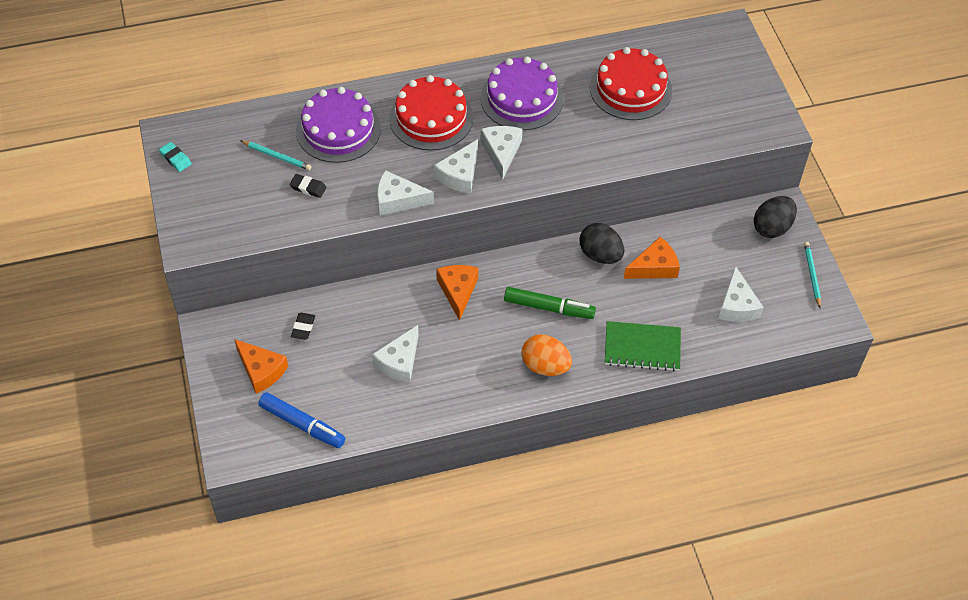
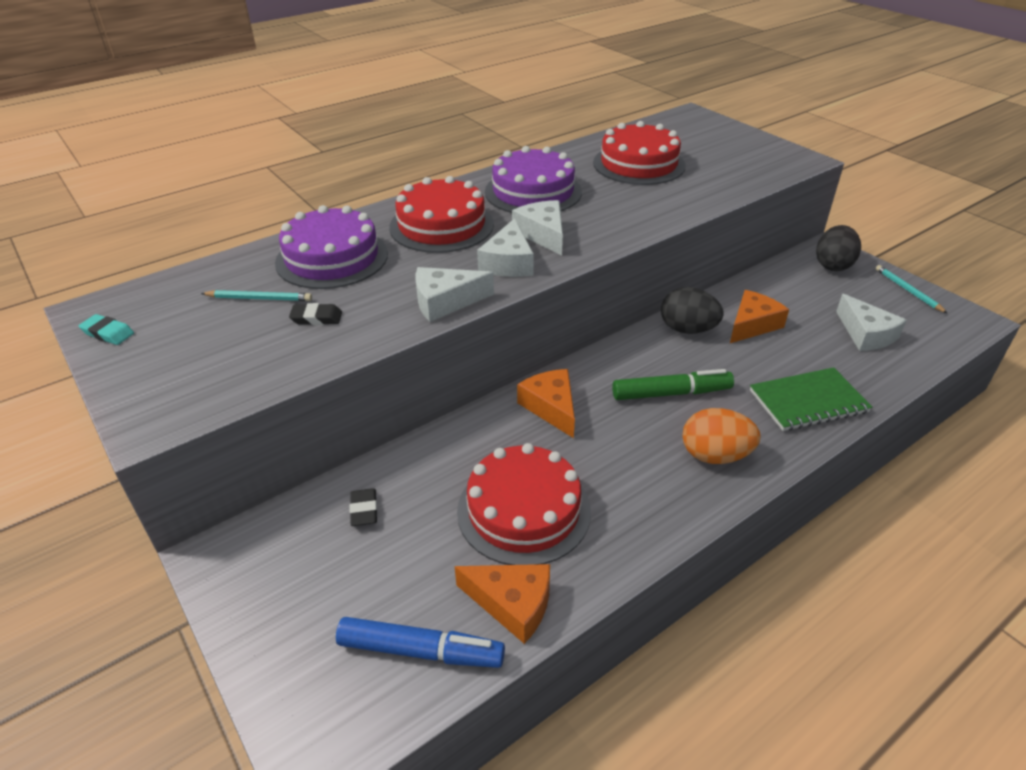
camera: 20 degrees left, 15 degrees down
orange cheese [234,339,288,394] -> orange cheese moved to [455,564,550,644]
white cheese [372,325,419,383] -> red cake [457,443,591,565]

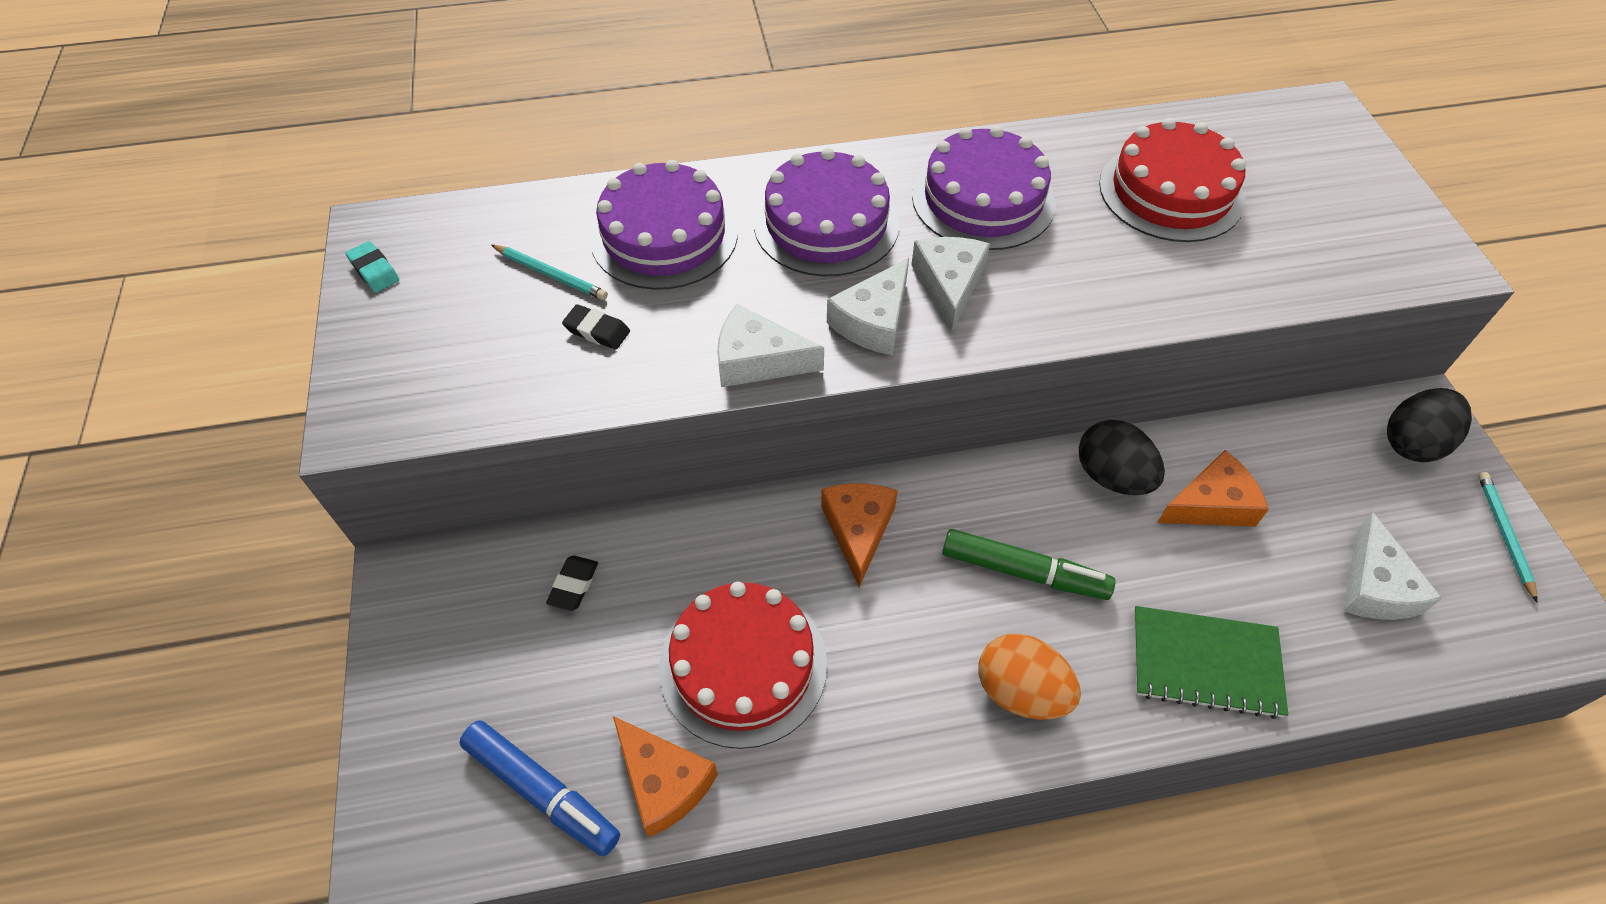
camera: 25 degrees right, 15 degrees up
red cake [389,176,494,253] -> purple cake [754,148,900,276]

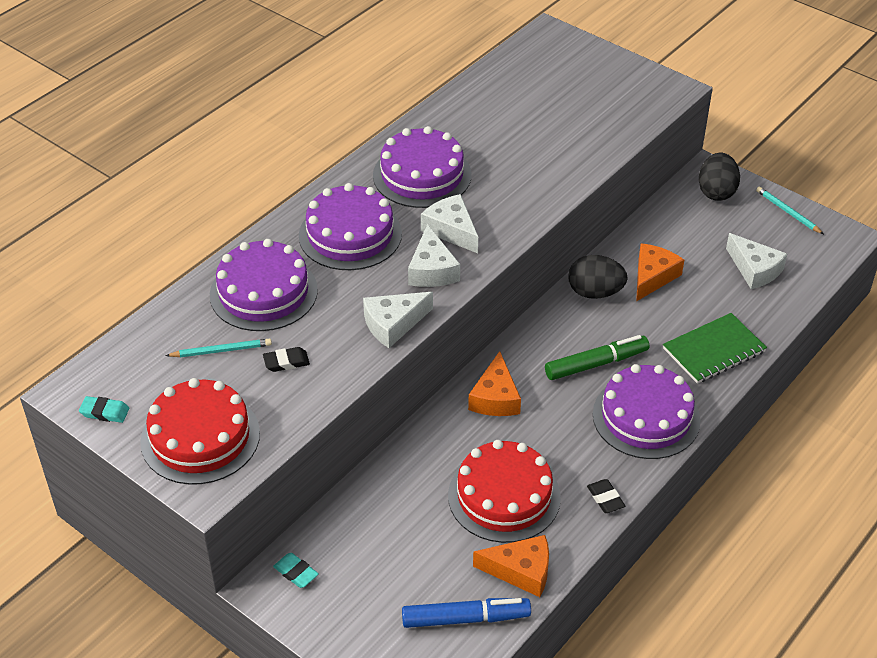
camera: 40 degrees left, 10 degrees down
black eraser [546,556,598,611] -> black eraser moved to [587,479,625,513]
orange cheese [821,483,898,587] -> orange cheese turned 135 degrees counterclockwise [468,351,521,416]
orange egg [978,634,1081,720] -> purple cake [593,364,700,459]
red cake [1099,118,1246,242] -> red cake moved to [140,378,260,485]
none -> turquoise eraser [273,553,319,588]

